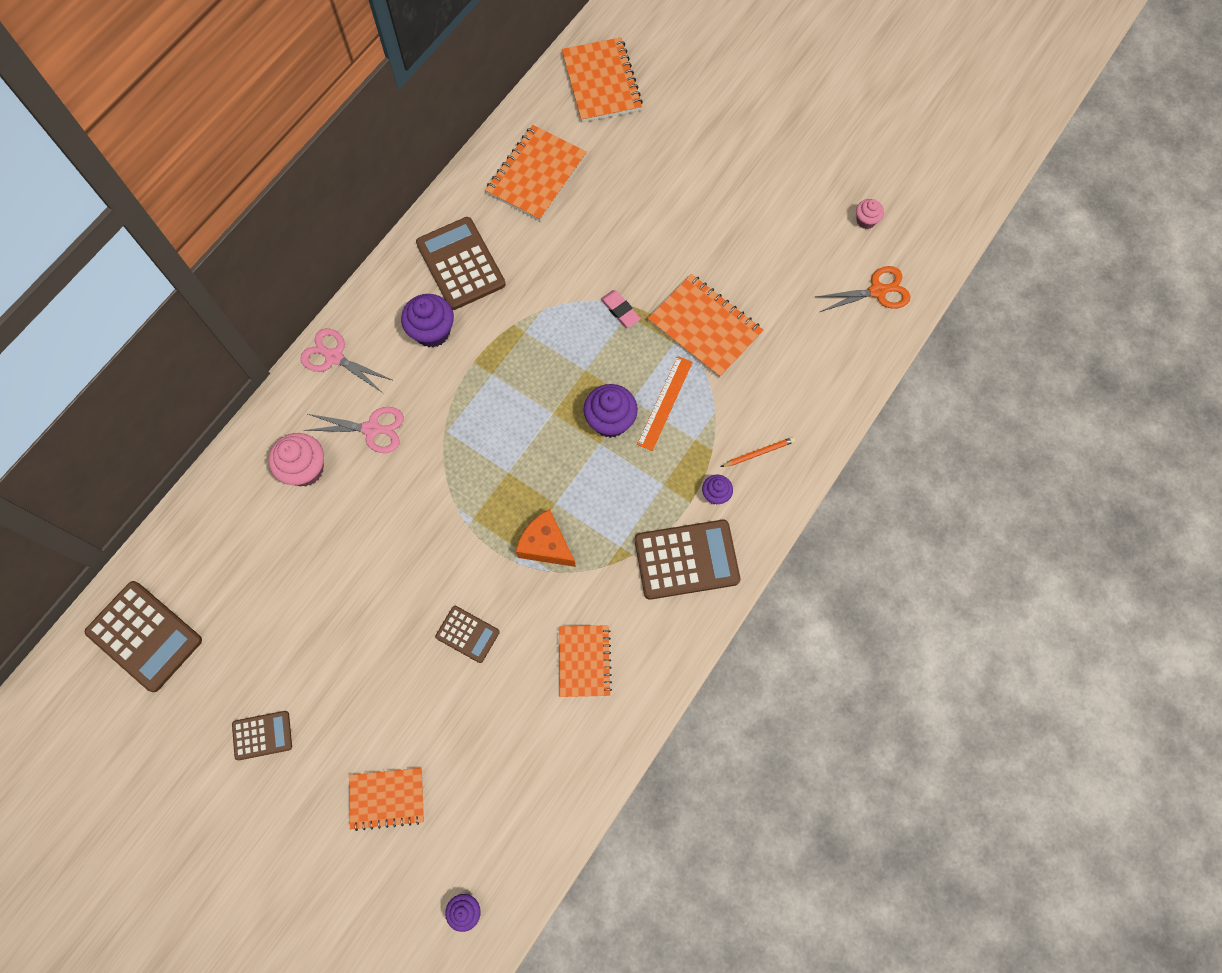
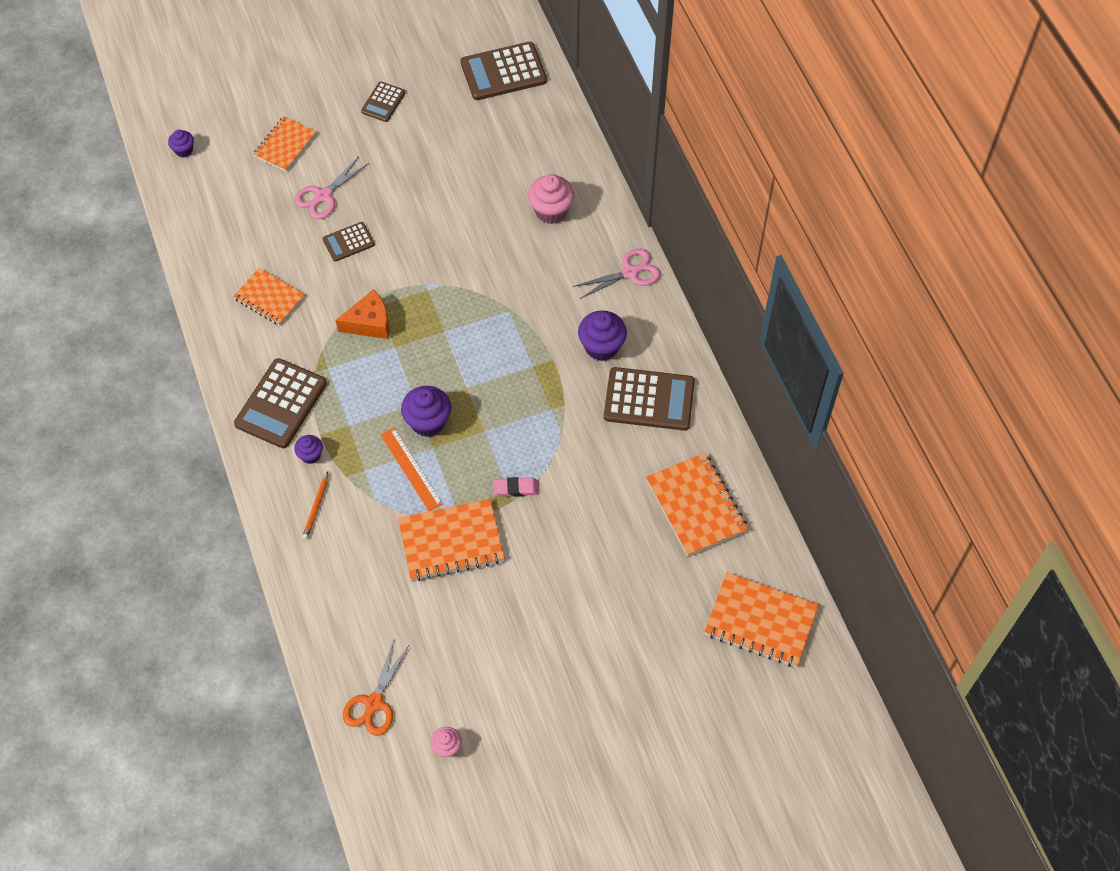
camera: 125 degrees right, 10 degrees down
pink scissors [304,407,404,453] -> pink scissors moved to [294,156,369,219]

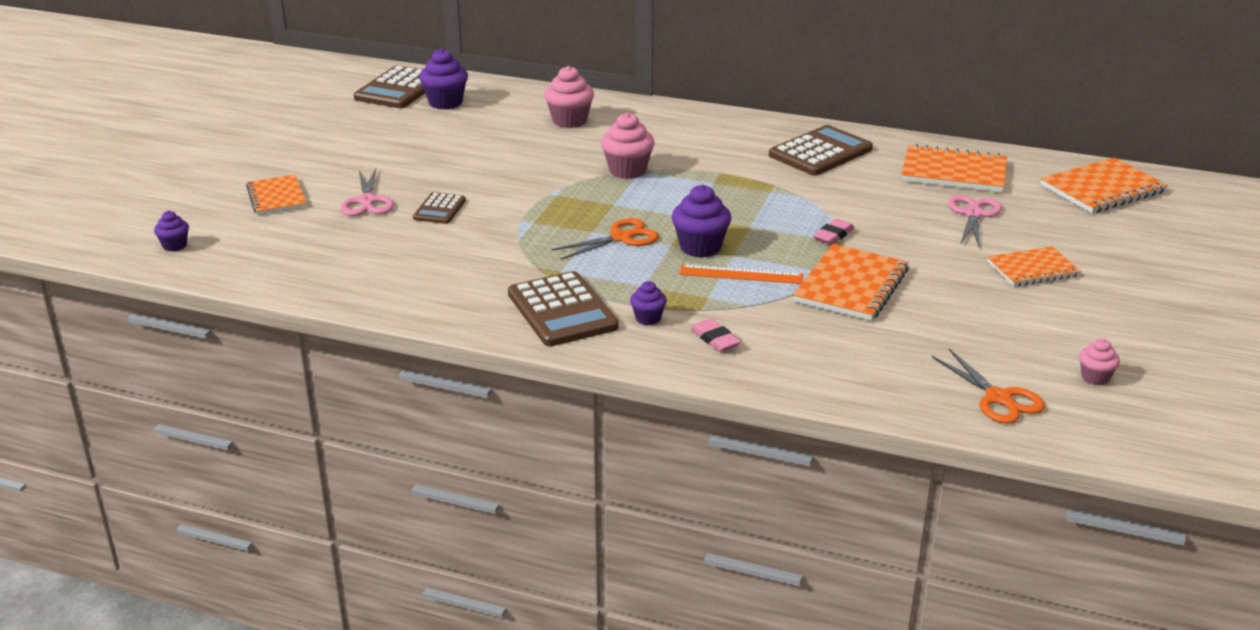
camera: 50 degrees left, 30 degrees down
orange notebook [233,268,305,325] -> orange notebook moved to [987,246,1081,287]
orange pencil [302,472,328,540] -> pink eraser [690,319,741,352]
orange cheese [336,289,389,339] -> none
brown calculator [361,81,405,122] -> none
pink scissors [573,249,660,299] -> pink scissors moved to [948,195,1002,248]
purple cupcake [578,310,627,361] -> purple cupcake moved to [419,49,468,109]
none -> orange scissors [551,218,659,260]
none -> pink cupcake [601,112,655,179]

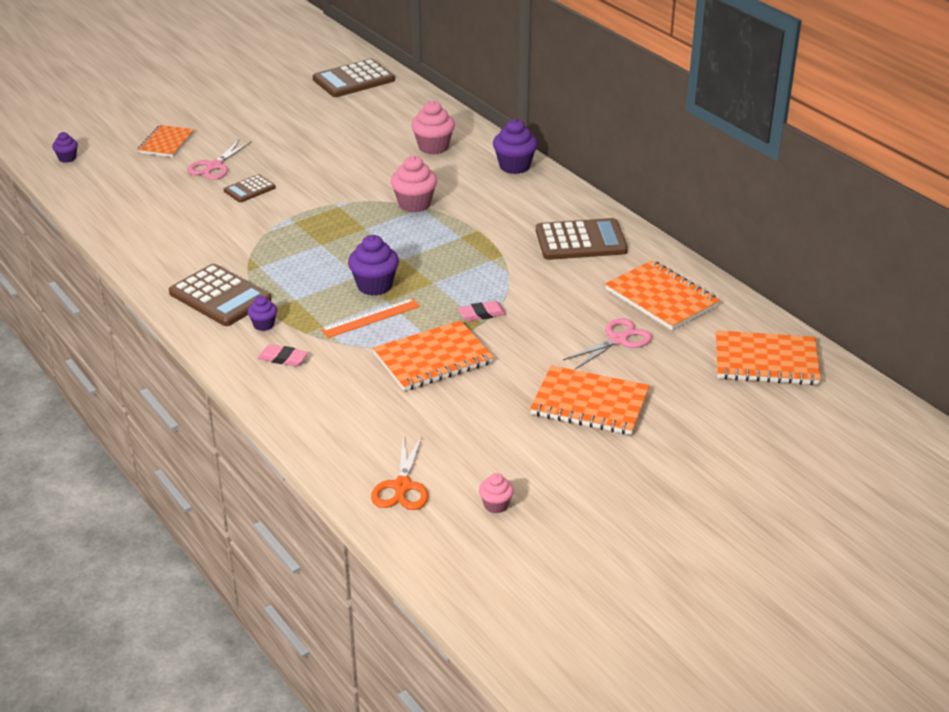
camera: 35 degrees right, 5 degrees up
purple cupcake [419,49,468,109] -> purple cupcake moved to [493,119,538,174]
brown calculator [508,271,619,346] -> brown calculator turned 60 degrees counterclockwise [169,264,271,326]
orange scissors [551,218,659,260] -> none
orange ruler [680,264,803,284] -> orange ruler turned 75 degrees counterclockwise [321,298,420,338]
pink eraser [690,319,741,352] -> pink eraser turned 75 degrees counterclockwise [258,344,308,366]
orange notebook [987,246,1081,287] -> orange notebook [530,365,650,435], size x1.50

